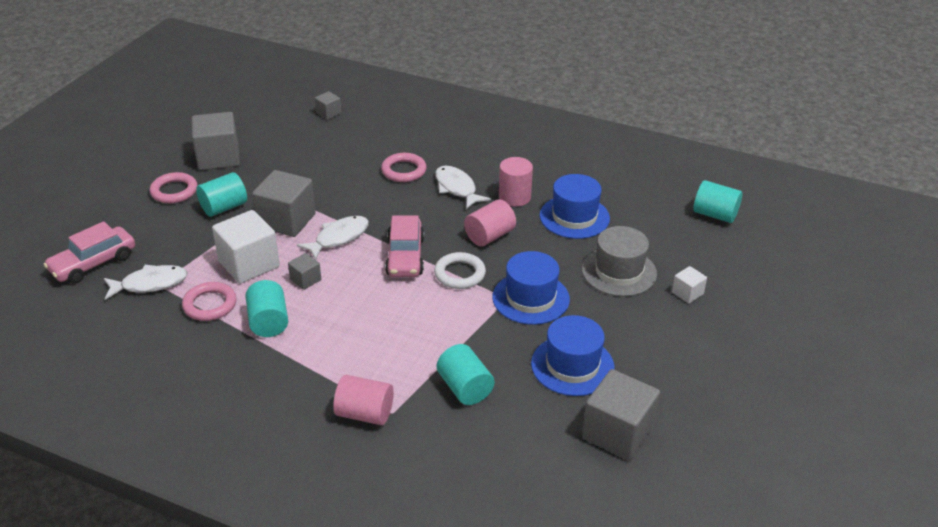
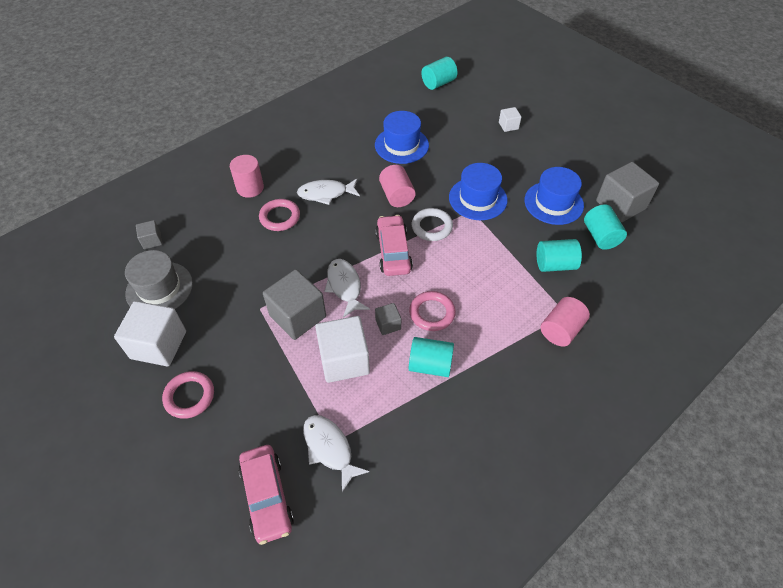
camera: 65 degrees left, 15 degrees up
white fish [104,265,188,300] -> white fish turned 45 degrees counterclockwise [303,415,370,492]
pink ring [182,282,237,321] -> pink ring moved to [409,291,456,331]
grey cube [191,112,240,170] -> white cube [114,301,186,366]
turquoise cylinder [196,172,247,217] -> turquoise cylinder moved to [584,204,627,250]
pink car [385,215,424,277] -> pink car turned 120 degrees counterclockwise [375,215,413,276]
pink cylinder [499,157,533,207] -> pink cylinder moved to [230,155,264,198]
grey hat [582,226,657,297] -> grey hat moved to [125,250,193,309]

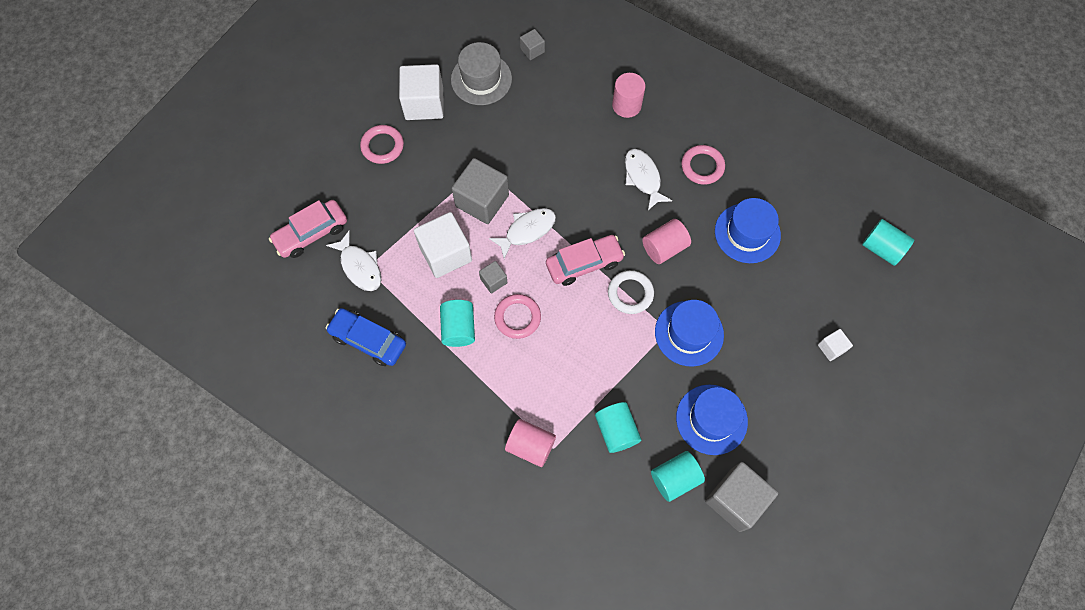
camera: 75 degrees right, 15 degrees up
pink ring [259,199,300,231] -> pink ring moved to [681,145,725,185]
white fish [303,415,370,492] -> white fish turned 105 degrees clockwise [326,230,381,291]
none -> blue car [326,308,406,366]

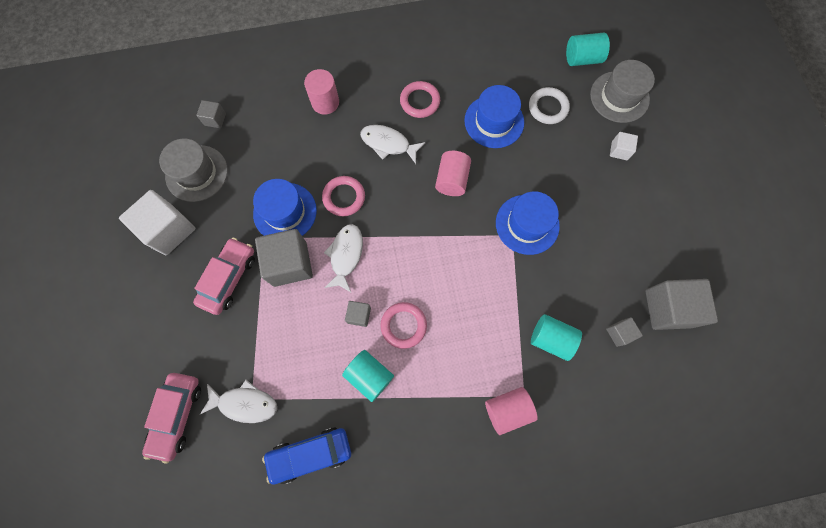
camera: 45 degrees left, 5 degrees up
pink ring [360,125,404,164] -> pink ring moved to [322,176,365,216]
white cube [414,212,472,278] -> none
pink car [546,235,625,286] -> pink car moved to [193,237,255,315]
white ring [608,270,654,314] -> white ring moved to [529,87,570,124]
turquoise cylinder [651,451,705,502] -> grey cube [606,317,643,347]
blue hat [676,385,748,455] -> blue hat moved to [253,179,317,236]
none -> grey hat [590,60,655,123]

